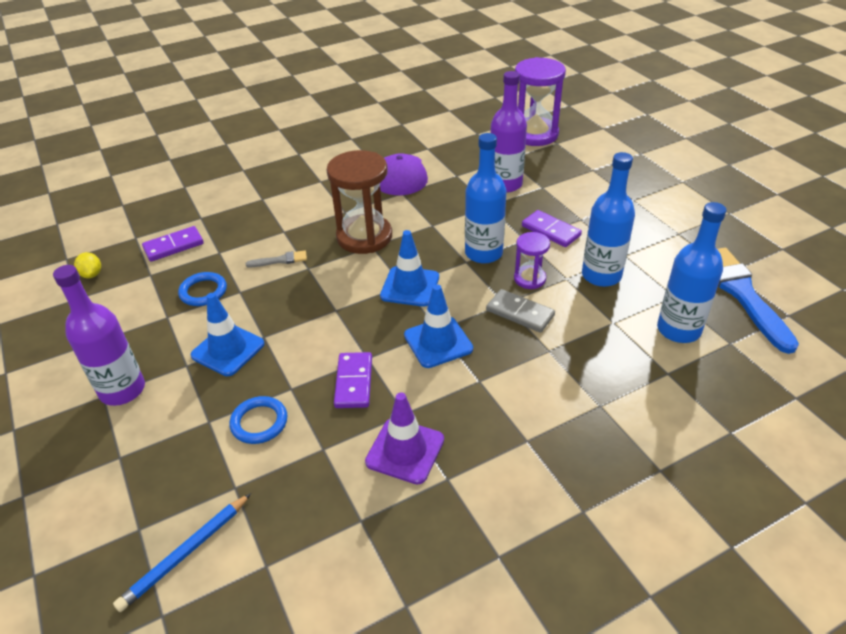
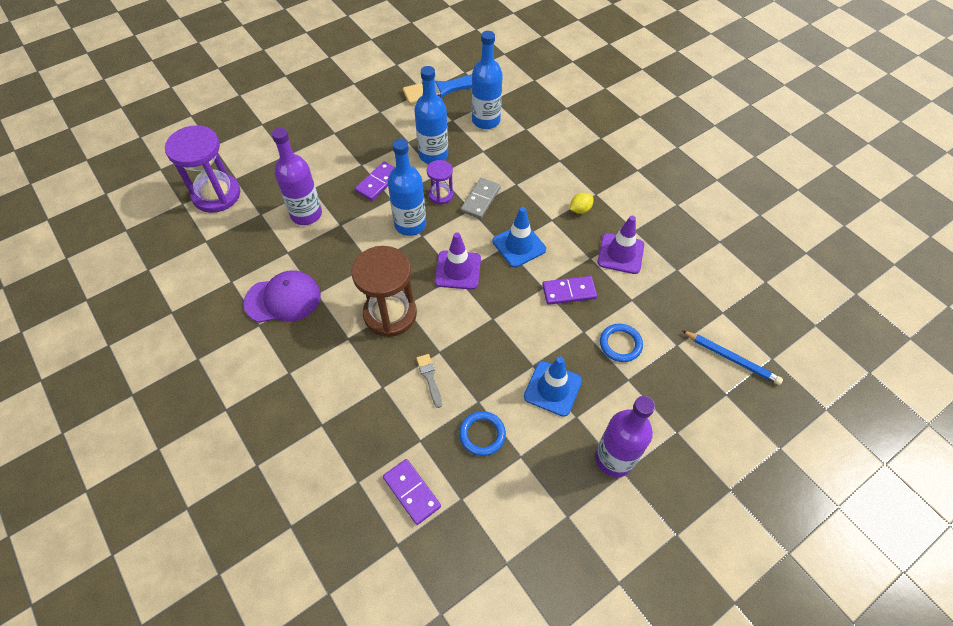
camera: 100 degrees left, 15 degrees up
yellow lemon [74,252,101,278] -> yellow lemon moved to [570,193,594,214]
blue traffic cone [380,230,439,307] -> purple traffic cone [435,233,481,290]

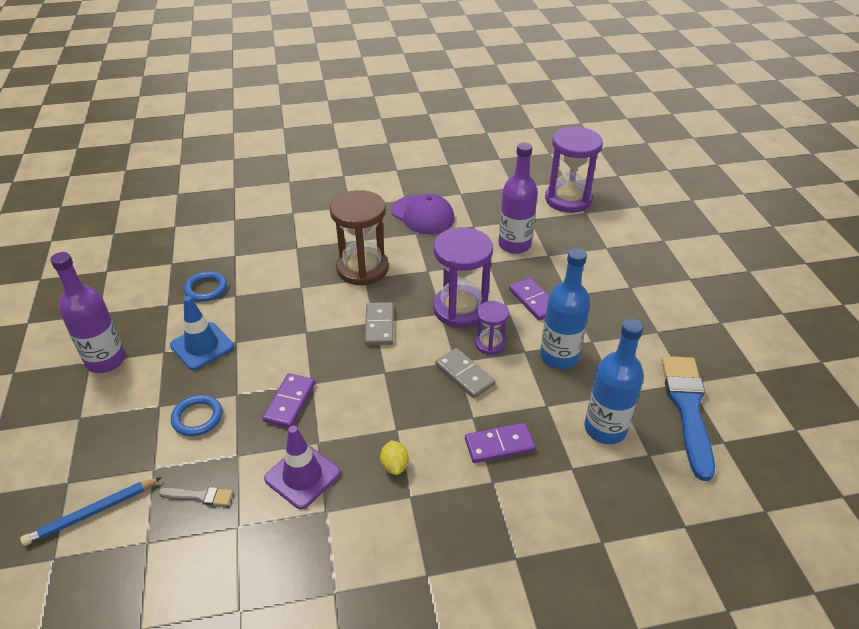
camera: 115 degrees right, 15 degrees down
purple cap [244,270,321,323] -> purple cap turned 60 degrees counterclockwise [391,194,455,234]
purple domino [383,459,441,525] -> purple domino moved to [465,423,536,463]
blue bottle [388,139,426,236] -> purple hourglass [433,227,493,328]
grey brush [416,354,442,408] -> grey brush moved to [158,487,233,506]
purple traffic cone [435,233,481,290] -> grey domino [365,302,394,345]
blue traffic cone [493,207,546,267] -> none

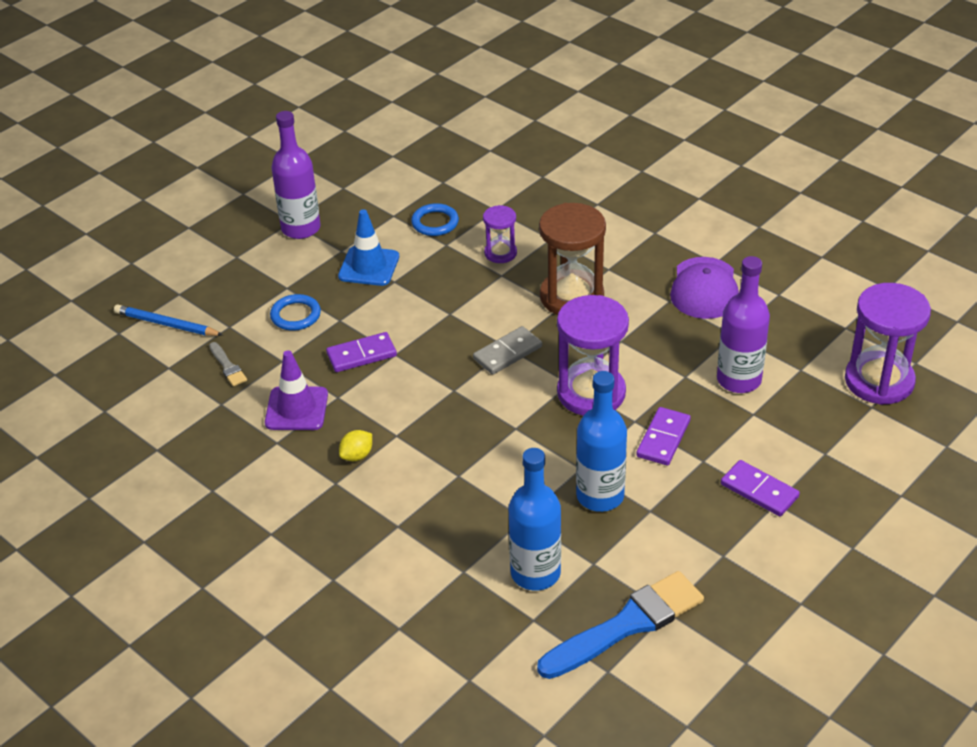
camera: 55 degrees right, 0 degrees up
grey domino [435,348,495,398] -> none
purple domino [465,423,536,463] -> purple domino moved to [721,460,800,516]
purple hourglass [475,301,509,355] -> purple hourglass moved to [483,205,517,263]

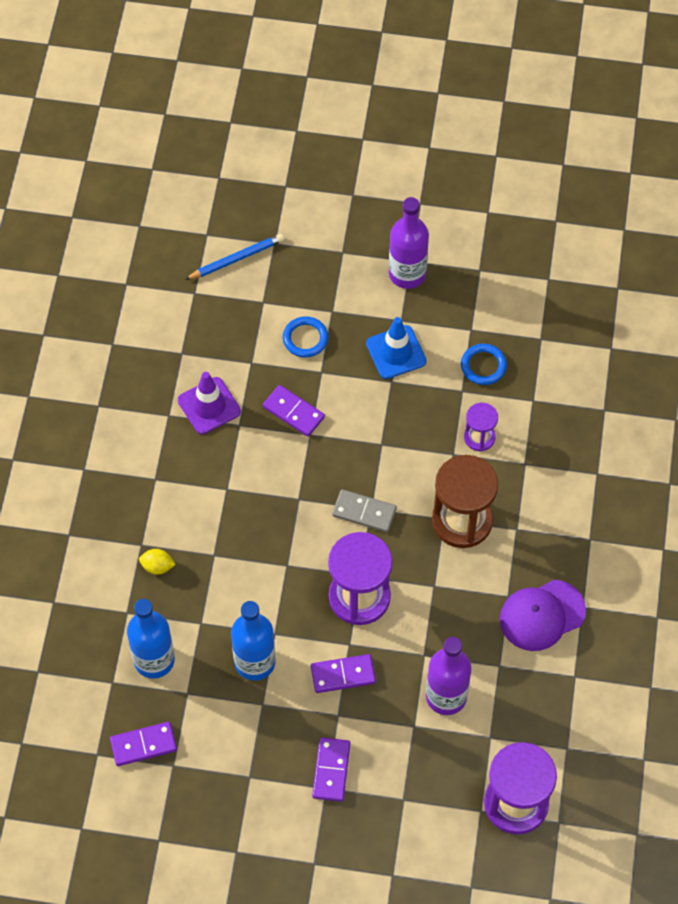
camera: 55 degrees right, 20 degrees up
blue pencil [114,304,223,336] -> blue pencil turned 75 degrees clockwise [185,234,284,280]
grey brush [209,342,247,386] -> none
yellow lemon [339,430,372,461] -> yellow lemon moved to [139,549,176,575]
blue brush [537,571,704,679] -> purple domino [110,722,177,766]

